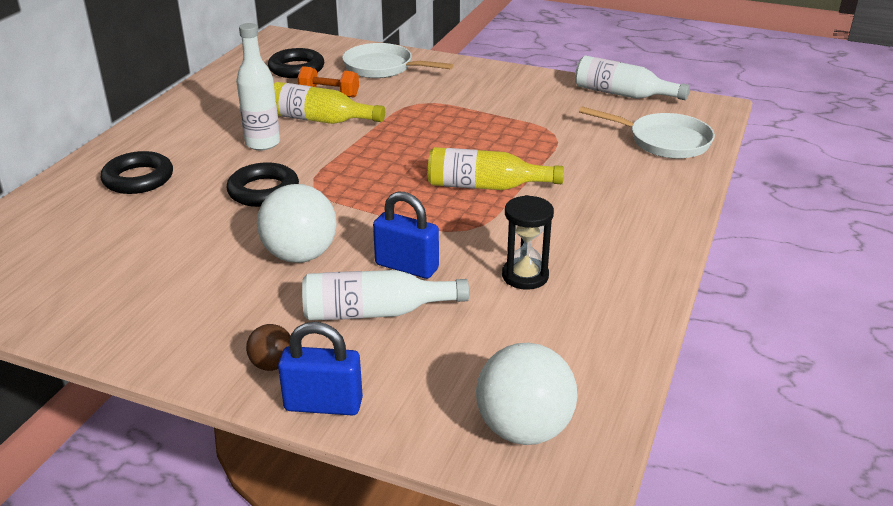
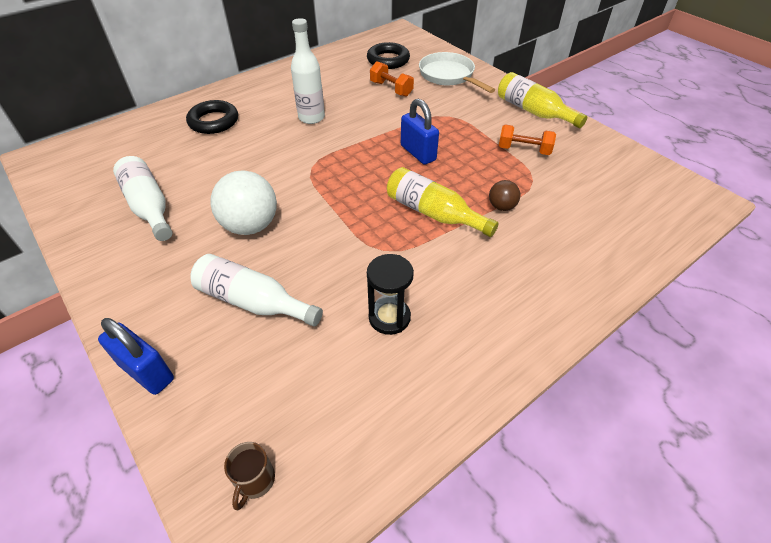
camera: 30 degrees right, 15 degrees up
black ring [226,162,299,207] -> none
brown ball [246,324,291,371] -> brown ball moved to [489,180,520,211]
yellow bottle [274,82,385,124] -> yellow bottle moved to [498,72,587,128]
blue padlock [373,191,439,279] -> blue padlock moved to [401,98,439,165]
white ball [476,343,578,445] -> brown mug [224,442,275,510]
white bottle [575,55,690,100] -> white bottle moved to [113,156,172,241]
white pan [579,106,715,159] -> none
none -> orange dumbbell [499,124,556,155]

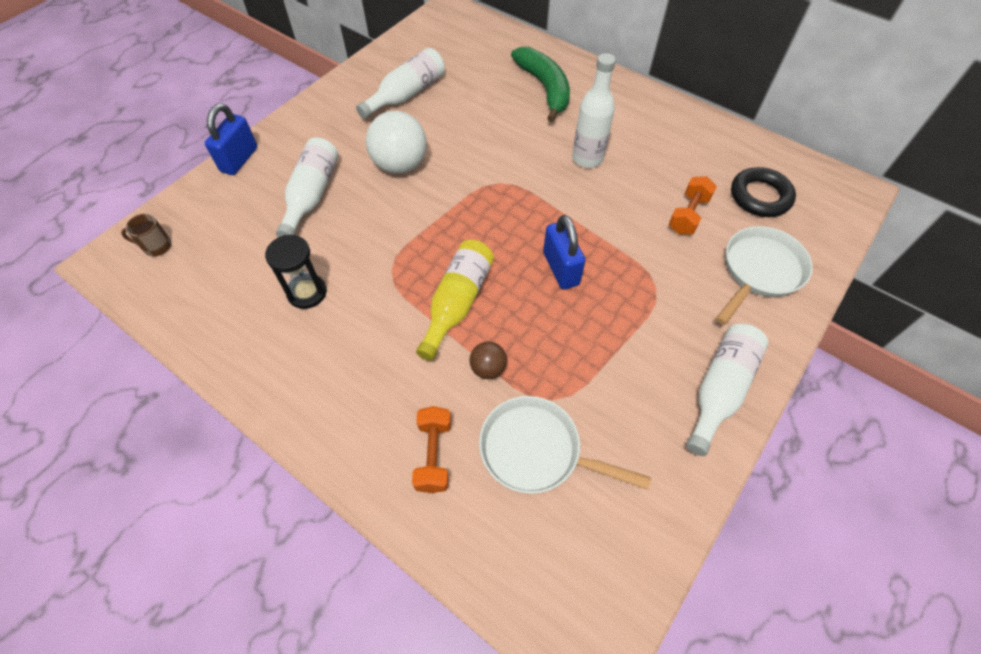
camera: 75 degrees right, 10 degrees up
black ring [186,100,238,134] -> green banana [511,47,570,122]
blue padlock [401,98,439,165] -> blue padlock turned 60 degrees counterclockwise [543,215,586,289]
yellow bottle [498,72,587,128] -> white bottle [686,324,769,456]
orange dumbbell [499,124,556,155] -> orange dumbbell moved to [412,406,451,493]
none -> white pan [479,396,651,494]

